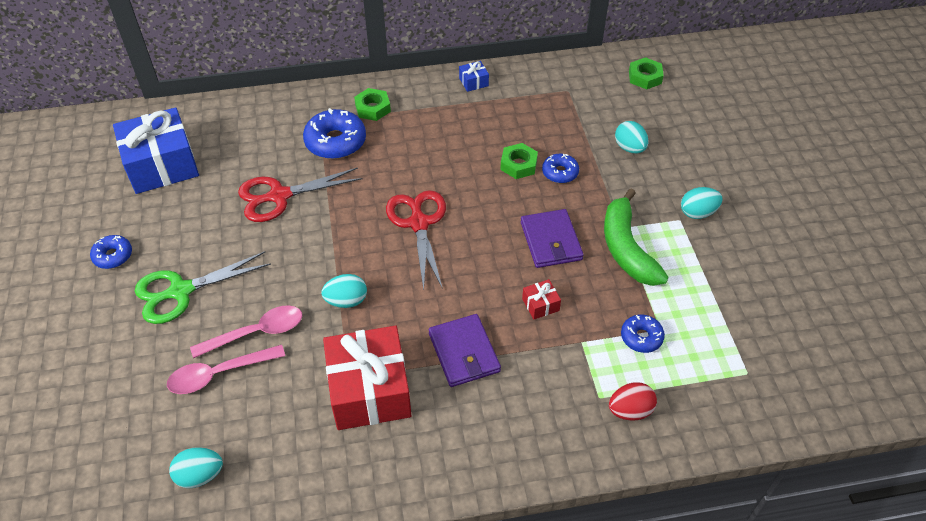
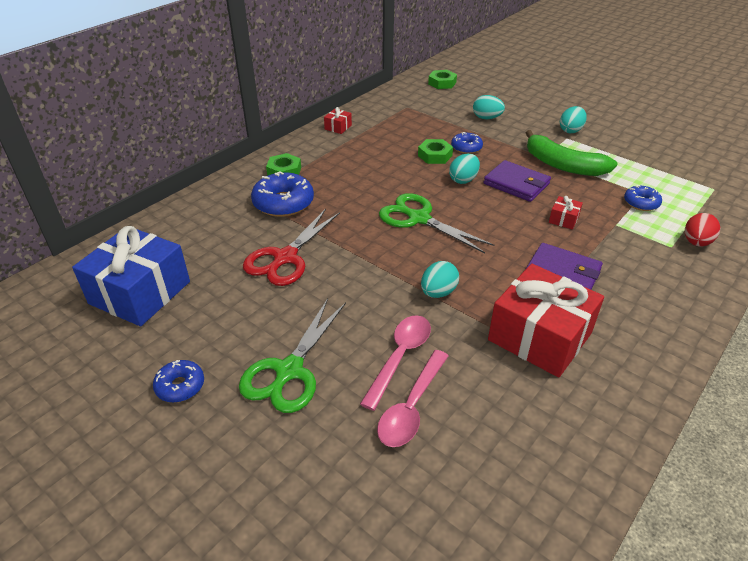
camera: 40 degrees left, 10 degrees down
turquoise egg [169,447,223,488] -> turquoise egg moved to [449,154,480,184]
red scissors [386,190,446,290] -> green scissors [379,193,494,253]
blue gift [459,61,489,92] -> red gift [324,107,352,134]

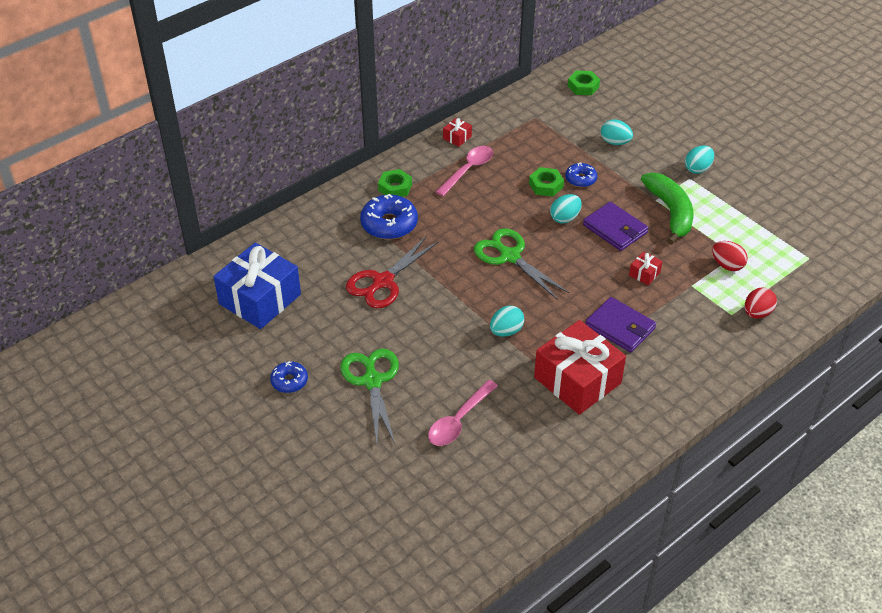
camera: 10 degrees right, 5 degrees up
green scissors [239,298,346,413] -> green scissors turned 135 degrees clockwise [340,349,399,444]
pink spoon [360,315,431,411] -> pink spoon moved to [436,146,493,196]
green banana [526,130,617,176] -> green banana turned 150 degrees counterclockwise [641,172,694,245]
blue donut [624,185,662,211] -> red egg [712,241,748,271]

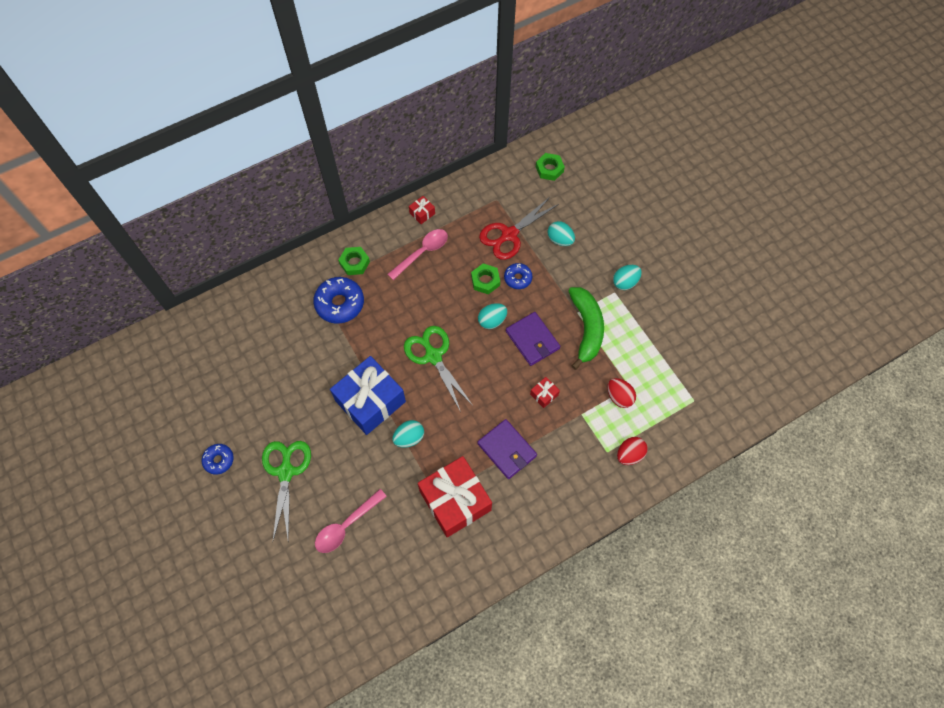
camera: 10 degrees right, 20 degrees up
blue gift [213,242,301,329] -> blue gift moved to [330,356,406,435]
red scissors [346,236,439,308] -> red scissors moved to [479,197,559,260]

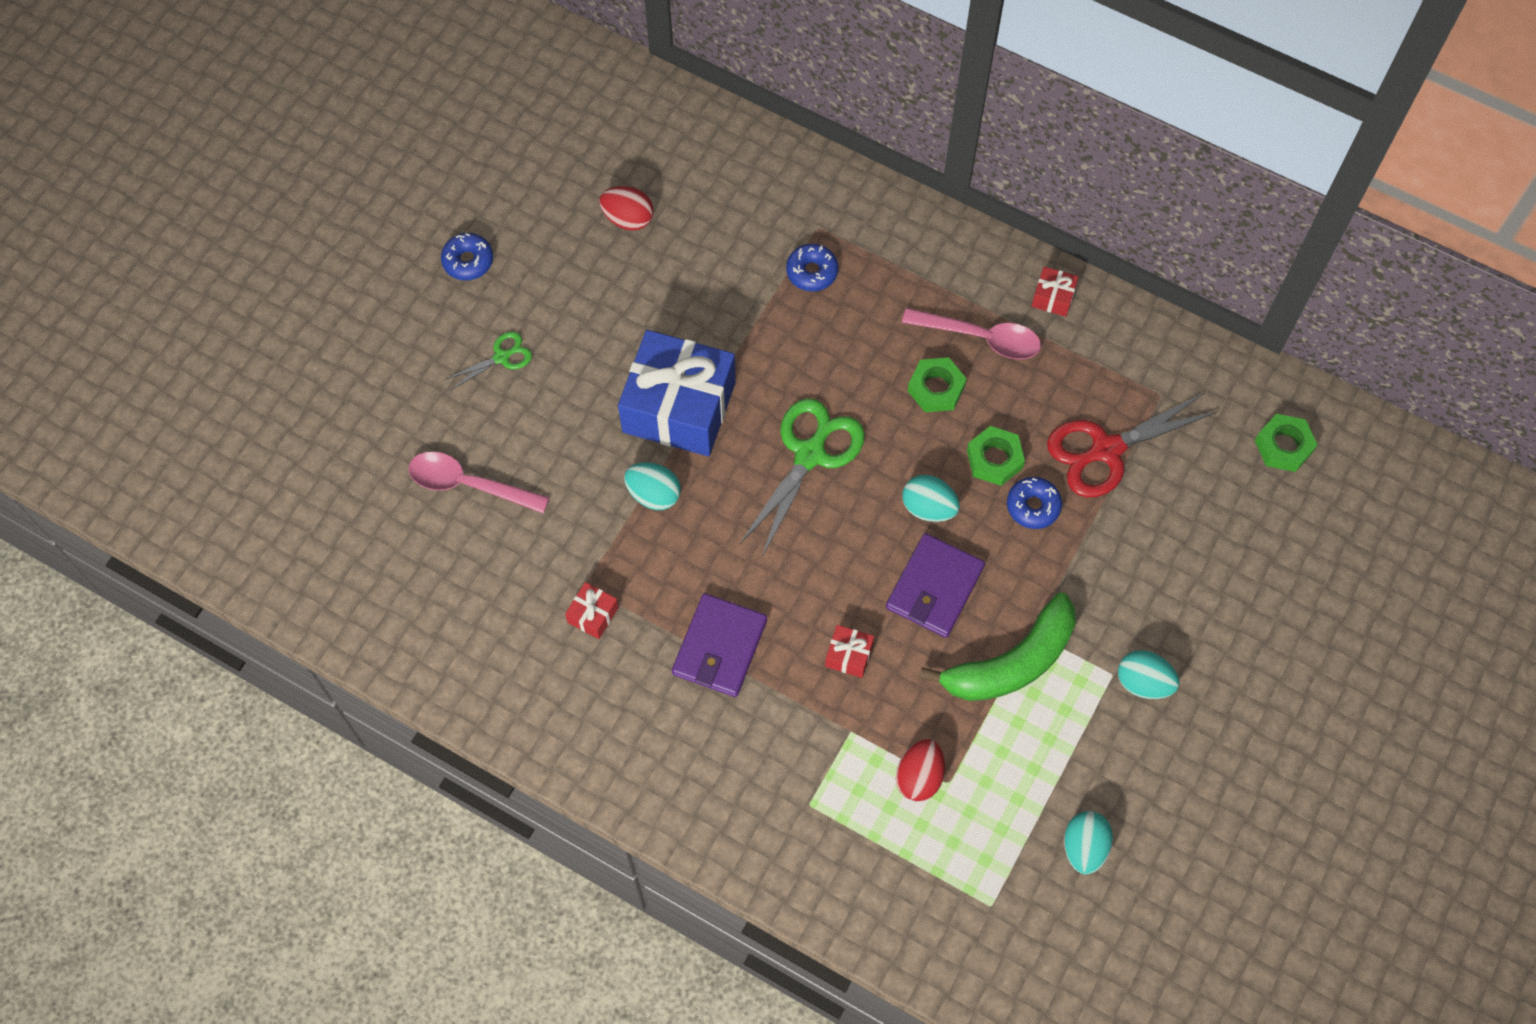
camera: 60 degrees right, 0 degrees up
green scissors [262,441,311,540] -> green scissors [444,331,532,390], size x0.52
blue donut [313,277,364,324] -> blue donut [786,244,838,291], size x0.58
green nut [338,247,370,275] -> green nut moved to [908,357,967,412]
red gift [418,456,492,537] -> red gift [565,582,619,639], size x0.40
red scissors [479,197,559,260] -> red scissors turned 45 degrees counterclockwise [1047,392,1219,497]
turquoise egg [547,221,575,246] -> turquoise egg moved to [1064,811,1113,875]
red egg [617,437,647,465] -> red egg moved to [599,186,654,231]

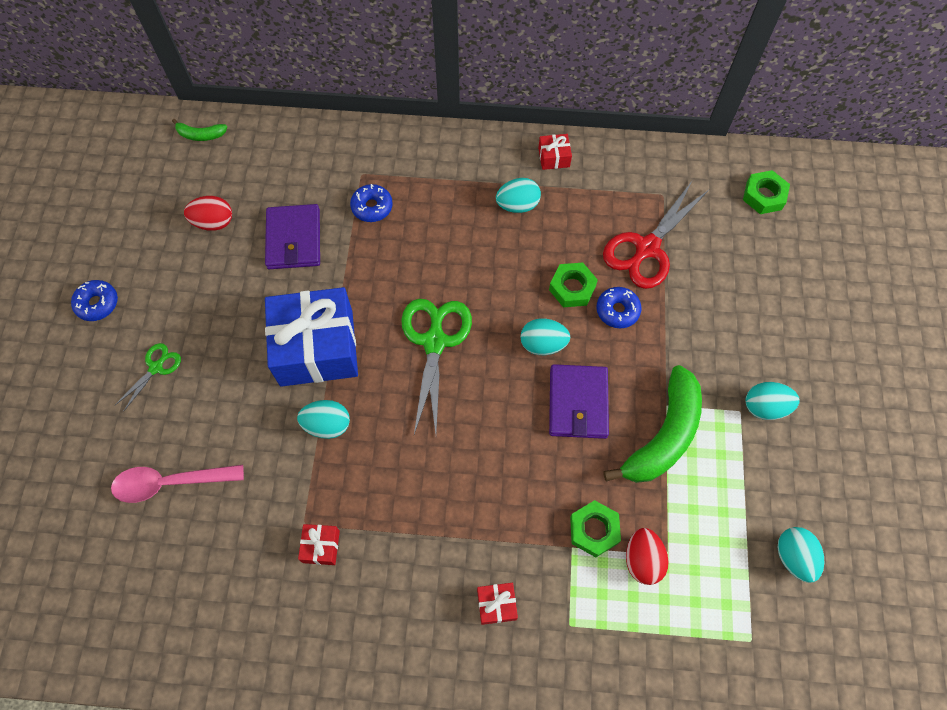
camera: 25 degrees left, 0 degrees up
purple wallet [672,593,767,697] -> purple wallet moved to [265,204,320,269]
red gift [825,625,874,678] -> red gift moved to [477,583,518,625]
pink spoon [902,308,1041,359] -> turquoise egg [496,178,541,213]
green nut [908,357,967,412] -> green nut moved to [570,500,621,557]
none -> green banana [172,119,227,141]

